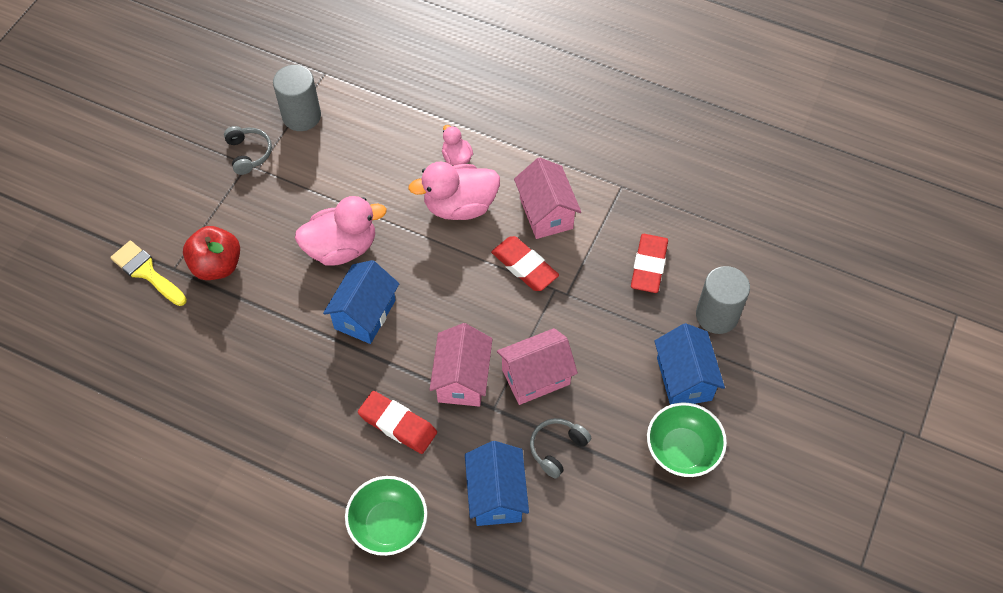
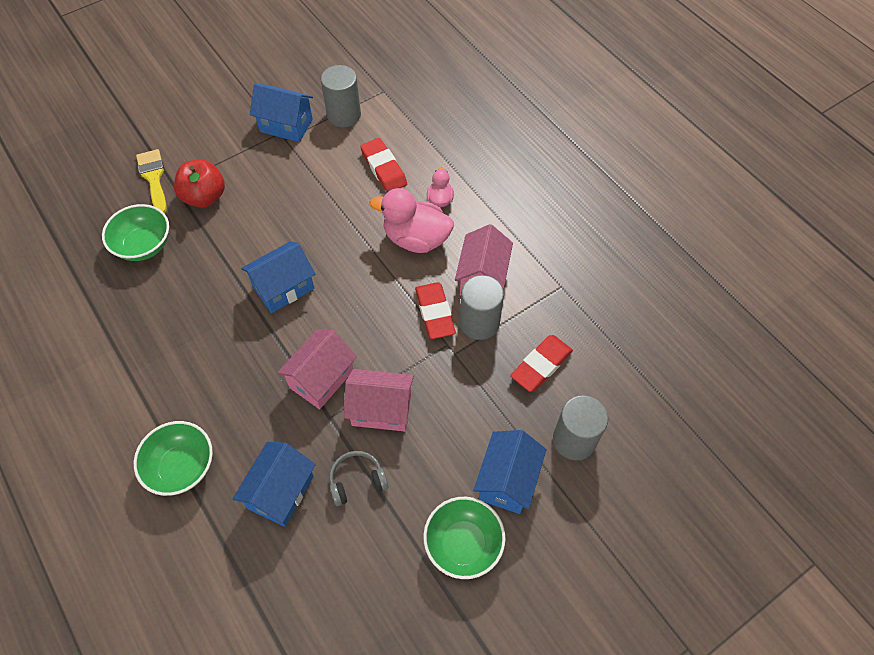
camera: 30 degrees right, 0 degrees up
grey headphones [224,126,272,175] -> blue house [250,83,313,142]
pink duck [295,196,387,266] -> none
red eraser [358,391,437,454] -> red eraser moved to [360,138,407,192]
none -> green bowl [102,204,169,261]
none -> grey cylinder [460,275,504,340]

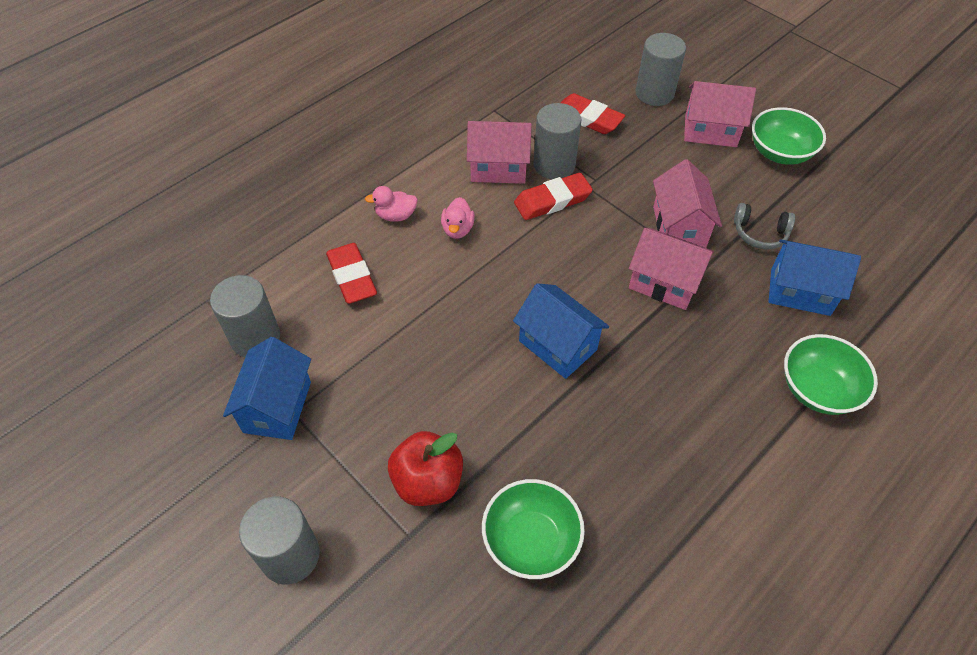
camera: 100 degrees left, 5 degrees down
yellow brush [136,149,167,213] -> none
grey headphones [329,451,389,506] -> grey headphones turned 45 degrees counterclockwise [734,203,795,250]
red eraser [360,138,407,192] -> red eraser turned 75 degrees counterclockwise [326,243,377,304]
pink duck [370,188,454,253] -> pink duck [441,197,475,239], size x0.52
blue house [473,430,547,514] -> pink house [684,81,756,147]
none -> grey cylinder [239,496,320,584]

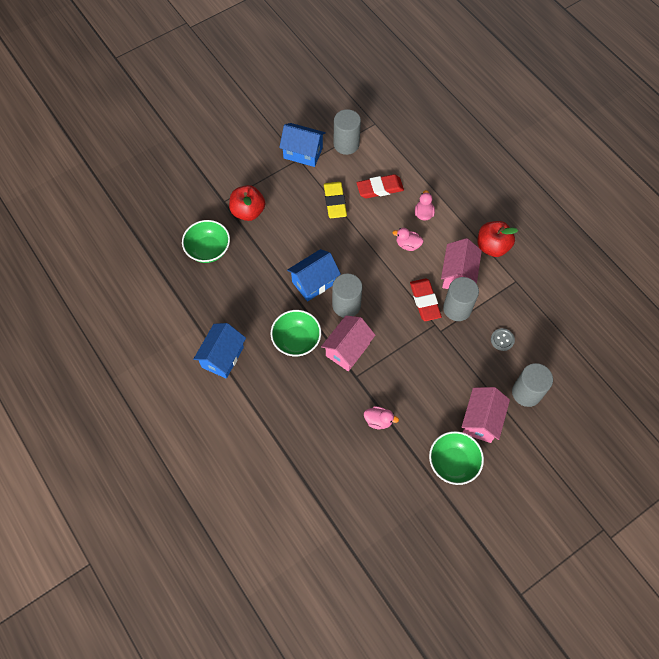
camera: 100 degrees right, 10 degrees up
grey cylinder [239,496,320,584] -> grey cylinder moved to [332,274,363,318]
red eraser [561,93,625,134] -> grey button [491,328,515,351]
pink house [653,159,722,248] -> none
grey headphones [734,203,795,250] -> pink duck [364,406,399,429]
blue house [769,239,861,316] -> blue house moved to [193,323,246,379]
green bowl [784,334,878,415] -> green bowl moved to [271,310,321,357]
none -> yellow eraser [324,182,347,218]
none -> red apple [478,221,518,257]

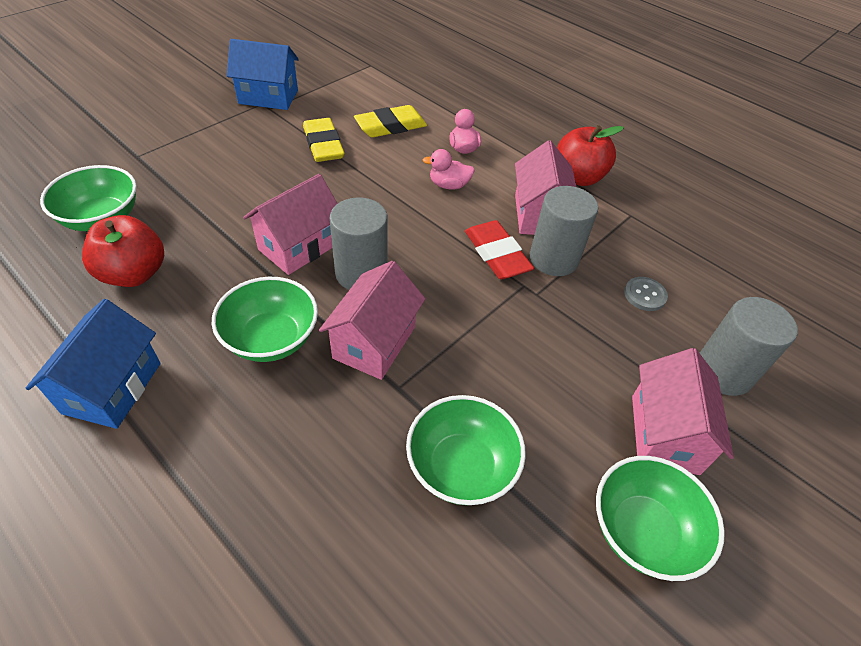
camera: 15 degrees left, 15 degrees down
red apple [229,185,265,221] -> red apple moved to [82,215,164,287]
blue house [287,249,341,302] -> pink house [243,174,338,275]
grey cylinder [334,109,361,155] -> none
red eraser [357,174,404,198] -> yellow eraser [354,105,427,137]
pink duck [364,406,399,429] -> green bowl [406,395,526,505]

